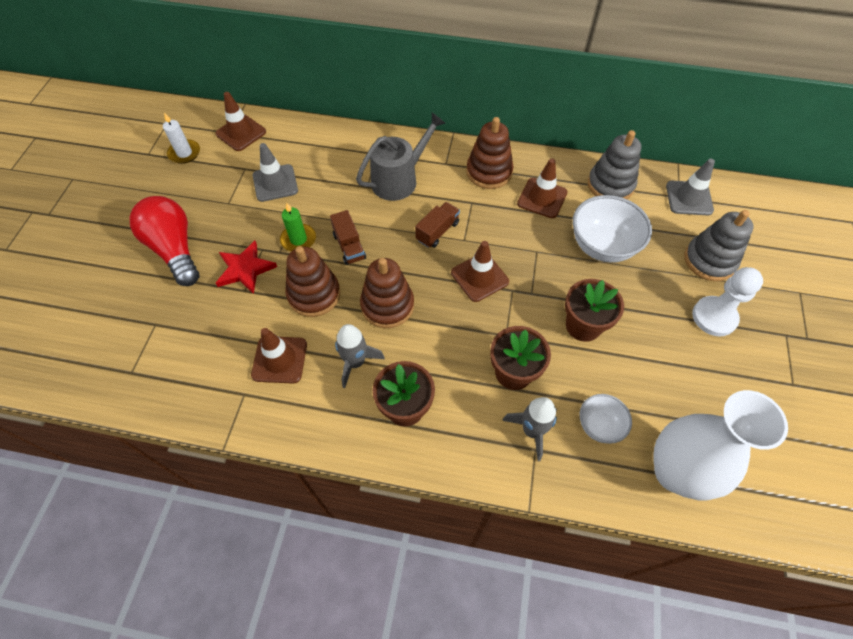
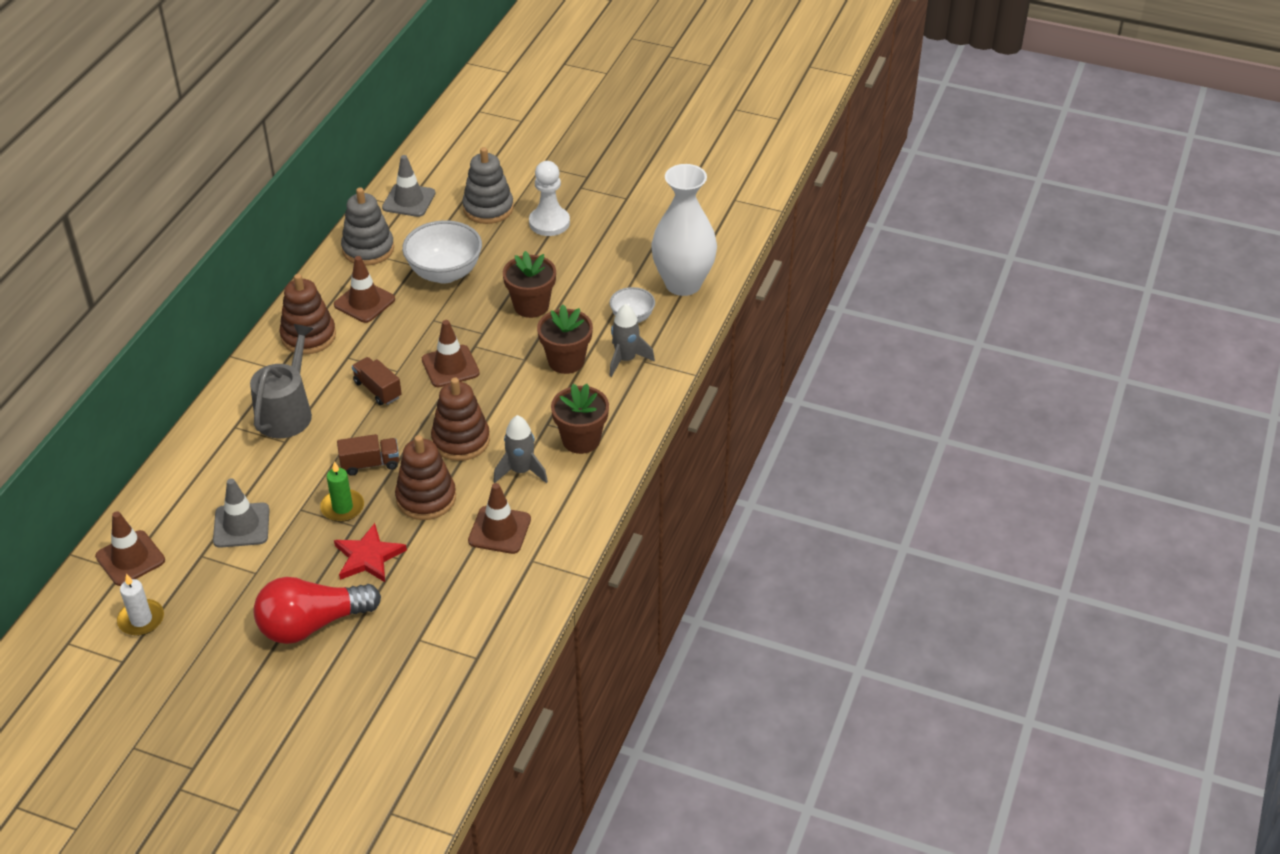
camera: 80 degrees left, 15 degrees down
grey watering can [356,113,445,201] -> grey watering can turned 45 degrees clockwise [250,324,314,438]

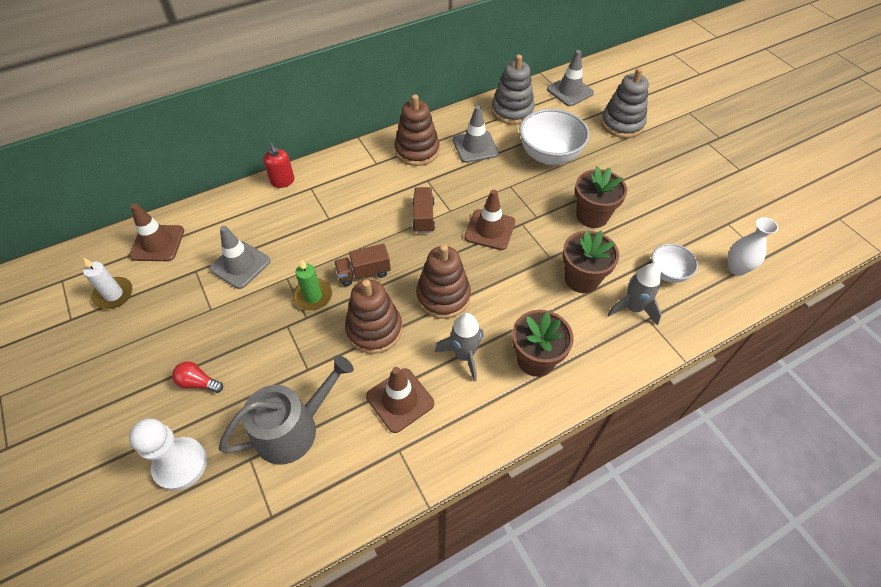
camera: 40 degrees right, 10 degrees up
grey watering can [250,324,314,438] -> grey watering can moved to [218,355,354,465]
red light bulb [254,577,381,644] -> red light bulb [172,361,223,393], size x0.43
brown traffic cone [334,256,395,323] -> grey traffic cone [453,106,499,163]
red star [334,523,407,582] -> none
brown truck [337,434,399,476] -> brown truck turned 135 degrees clockwise [334,244,391,286]
white pawn [529,161,570,236] -> white pawn moved to [129,418,207,491]
white vase [651,164,717,296] -> white vase [728,217,778,276], size x0.50
none -> red soap dispenser [263,143,295,188]

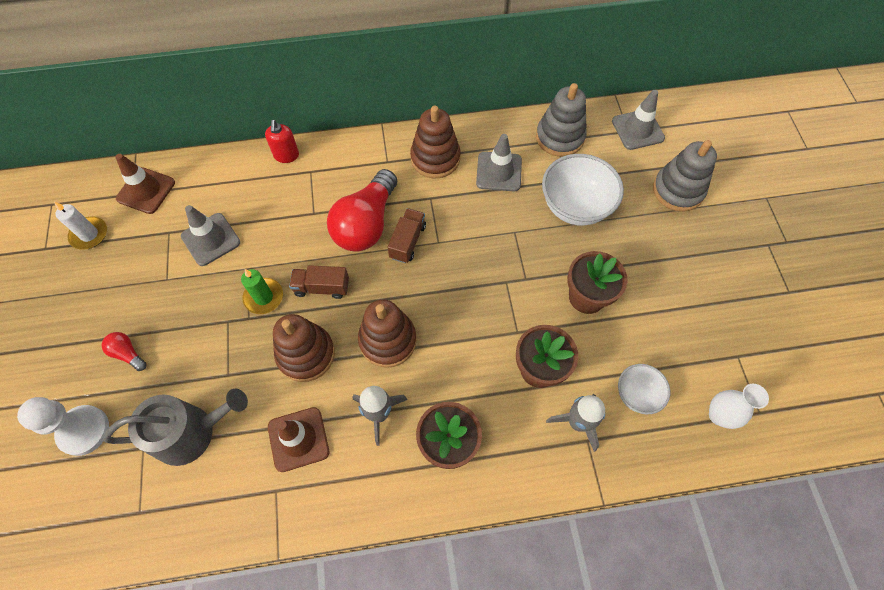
camera: 20 degrees right, 10 degrees up
brown traffic cone [464,190,515,250] -> none
none -> red light bulb [327,169,397,252]

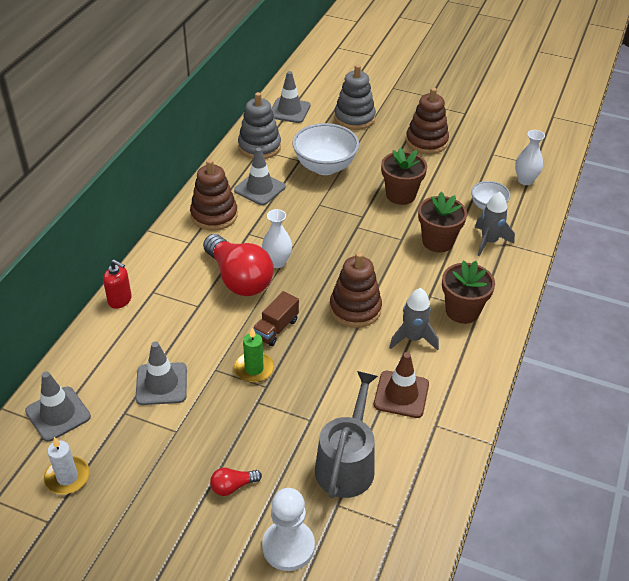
camera: 60 degrees left, 20 degrees down
brown traffic cone [115,154,175,214] -> grey traffic cone [25,372,91,442]
brown stacking toy [273,314,335,382] -> brown stacking toy moved to [406,88,449,154]
brown truck [387,208,426,263] -> white vase [262,209,292,268]

